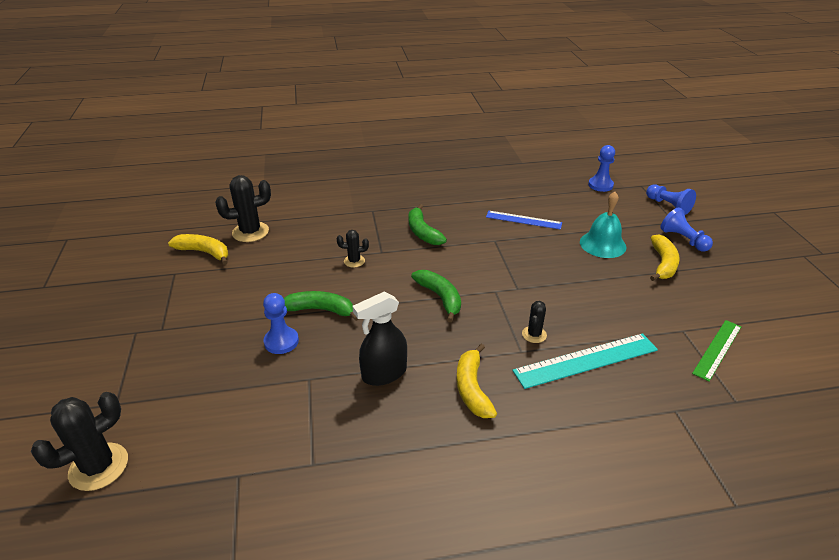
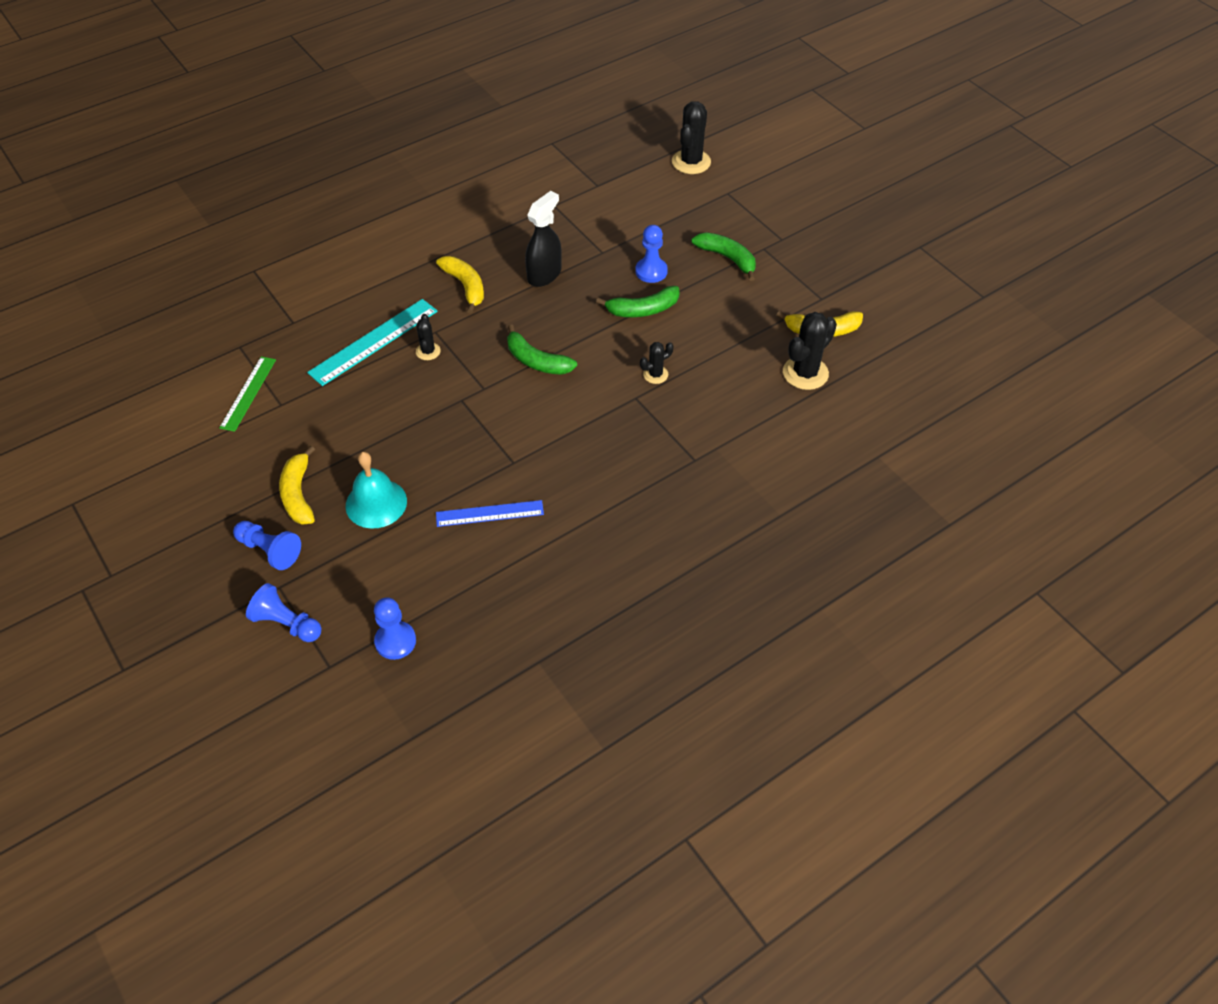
camera: 155 degrees right, 15 degrees up
green banana [408,204,447,245] -> green banana moved to [691,232,756,281]

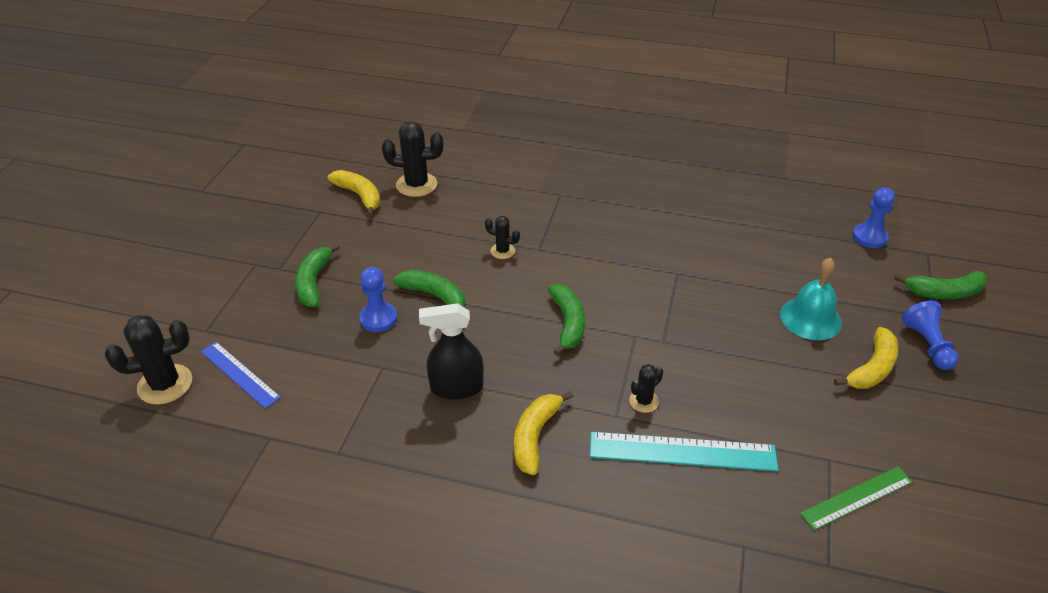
camera: 130 degrees left, 10 degrees down
blue pawn [246,583,321,642] -> green banana [894,271,988,299]
blue ruler [436,500,544,527] -> blue ruler moved to [201,342,281,408]

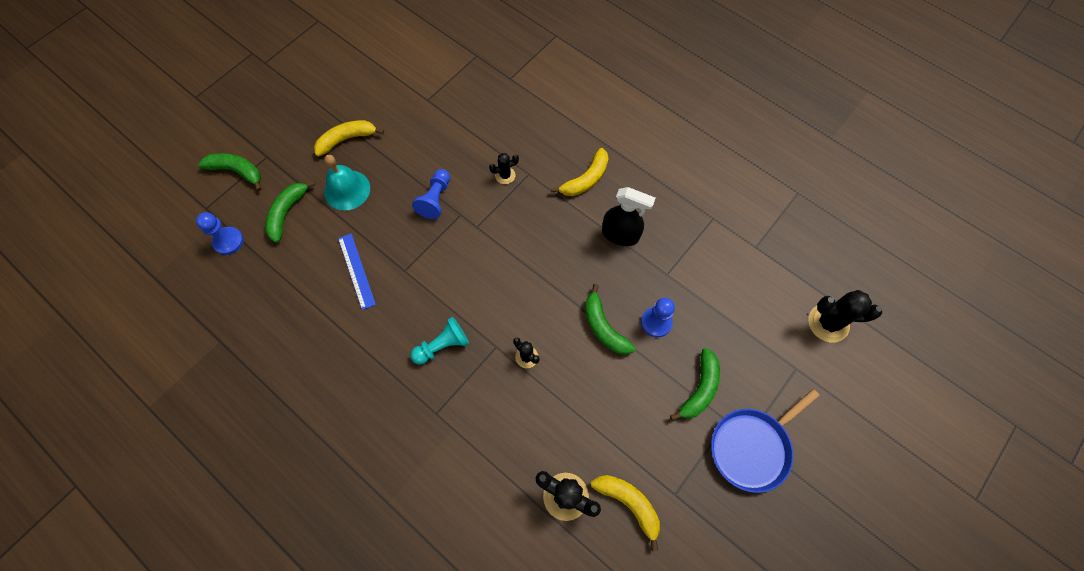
camera: 155 degrees left, 25 degrees up
blue ruler [201,342,281,408] -> blue ruler moved to [338,234,376,310]
yellow banana [328,170,380,216] -> yellow banana turned 150 degrees clockwise [591,475,660,551]
green banana [548,284,585,356] -> green banana moved to [265,181,316,243]
turquoise ruler [590,432,778,471] -> none
green ruler [800,466,913,530] -> none
blue pawn [902,301,959,370] -> blue pawn moved to [412,169,450,219]
none -> turquoise pawn [411,317,469,365]
none -> blue pan [711,389,820,493]

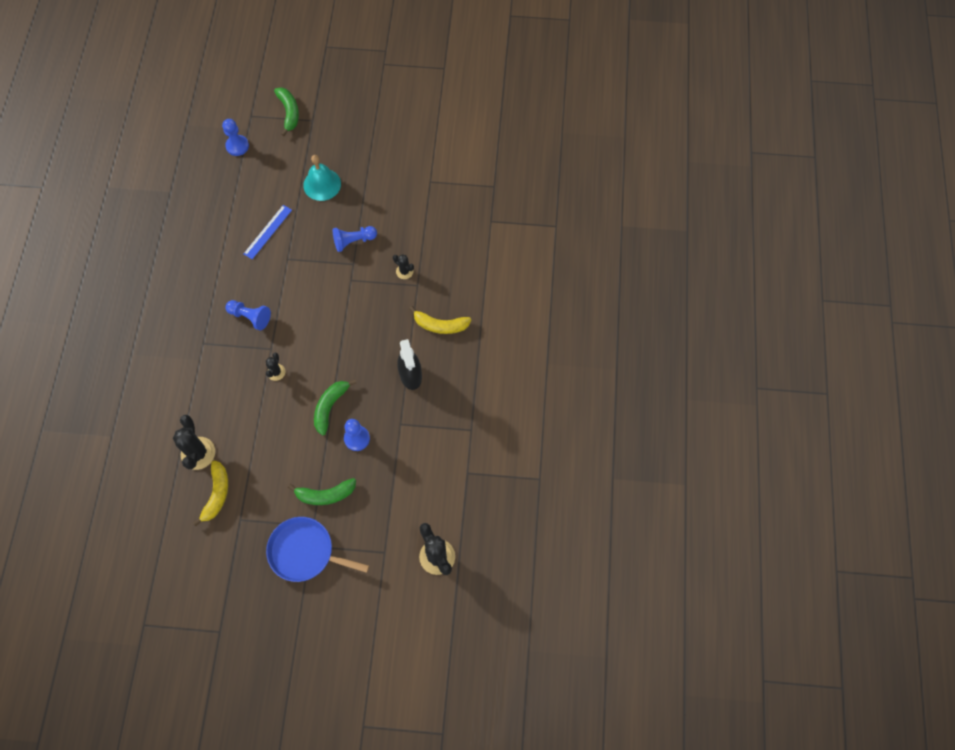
camera: 55 degrees right, 0 degrees up
green banana [265,181,316,243] -> none
yellow banana [314,120,384,156] -> none
turquoise pawn [411,317,469,365] -> blue pawn [225,300,271,330]

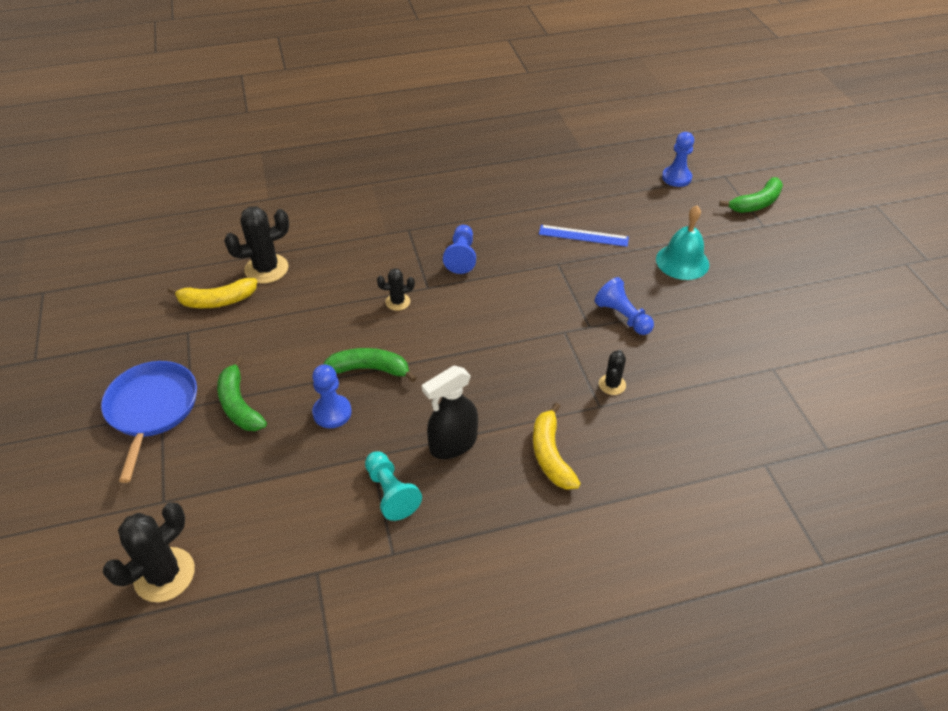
camera: 70 degrees right, 20 degrees down
none -> turquoise pawn [365,451,422,521]

